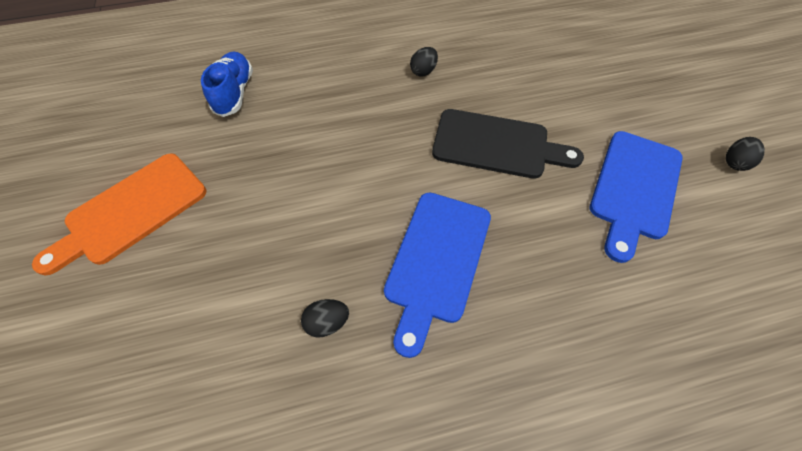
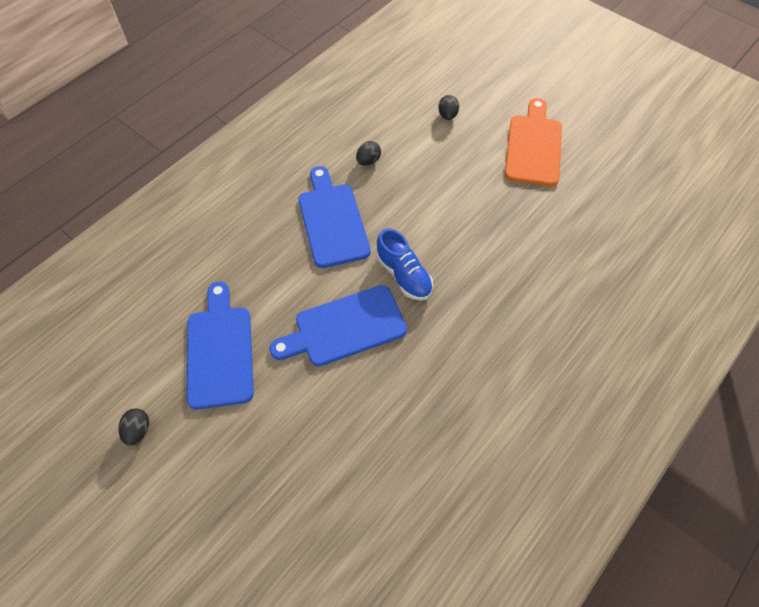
camera: 145 degrees right, 0 degrees up
blue shoe [201,51,253,117] -> blue shoe moved to [376,228,433,301]
black egg [410,47,438,77] -> black egg moved to [438,95,459,120]
black cutting board [432,109,584,179] -> blue cutting board [269,285,407,366]

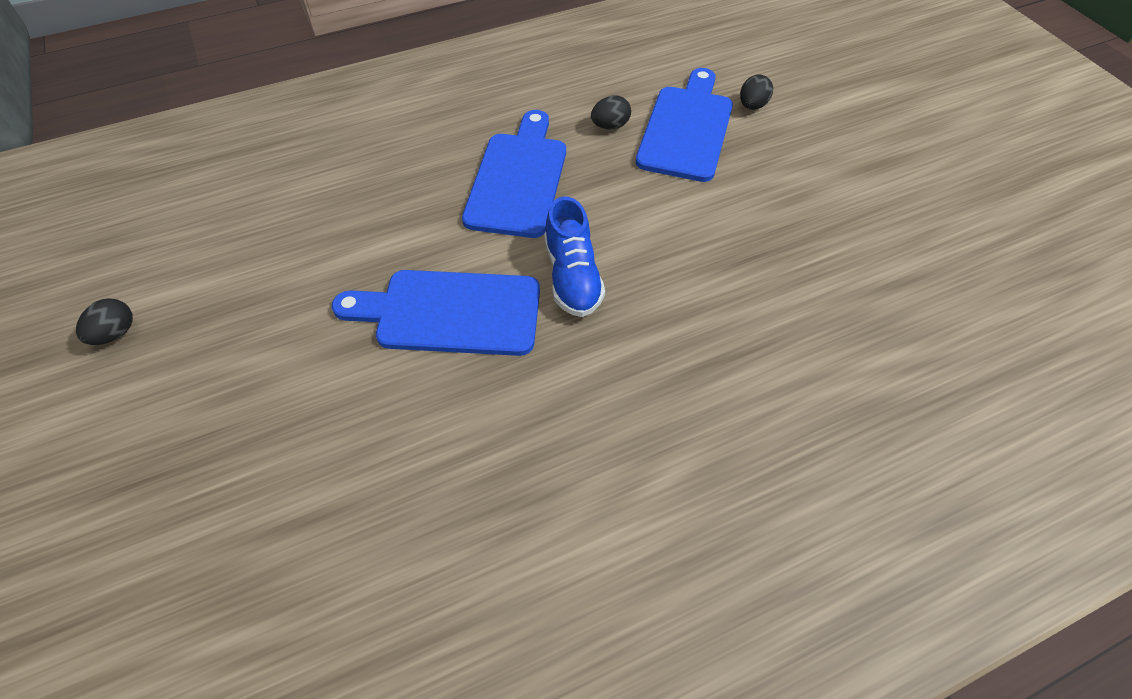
camera: 25 degrees right, 5 degrees down
blue cutting board [187,281,254,410] -> blue cutting board moved to [635,68,733,182]
orange cutting board [505,98,562,186] -> none

